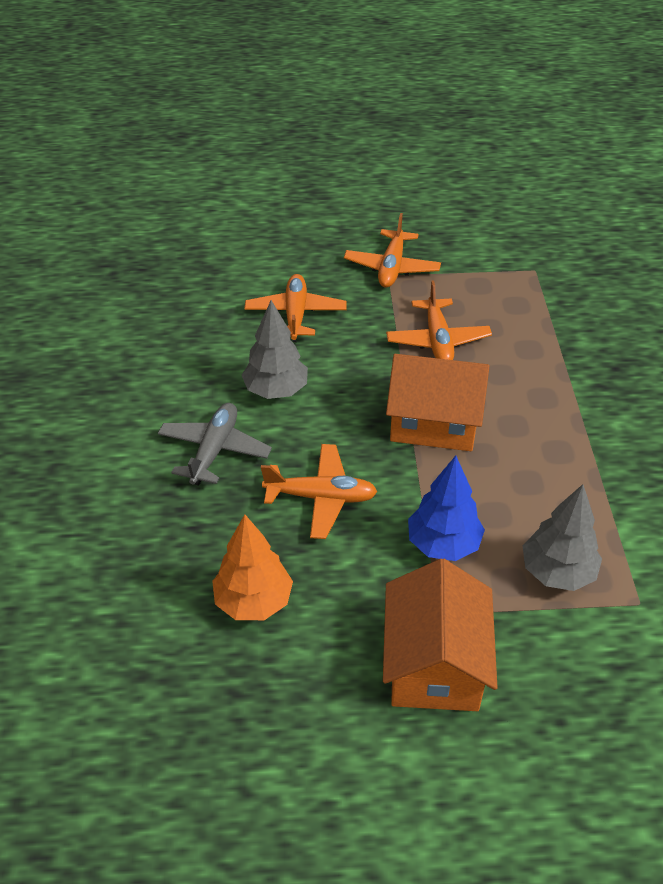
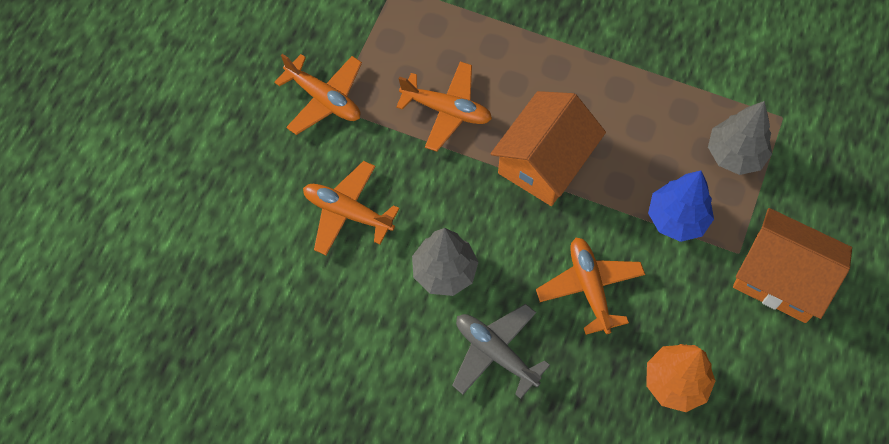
camera: 65 degrees left, 20 degrees up
orange plane [261,444,377,539] -> orange plane turned 45 degrees counterclockwise [536,238,645,335]

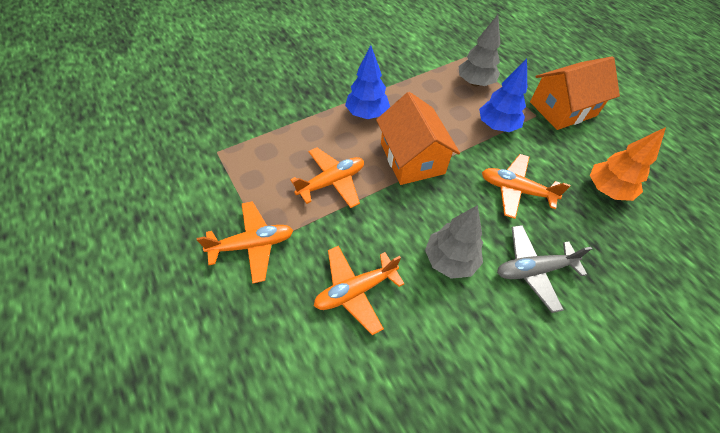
camera: 55 degrees left, 10 degrees down
none -> blue tree [345,45,390,119]

